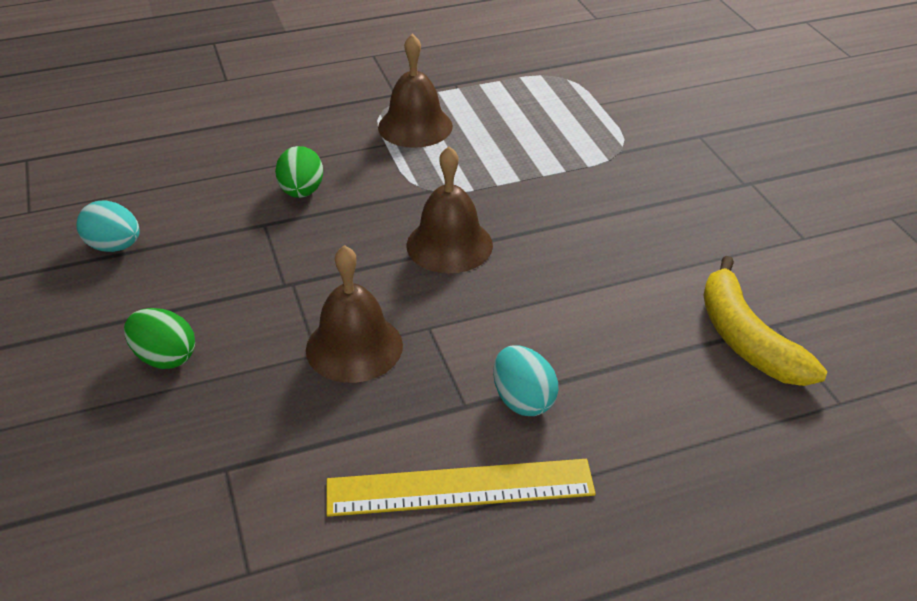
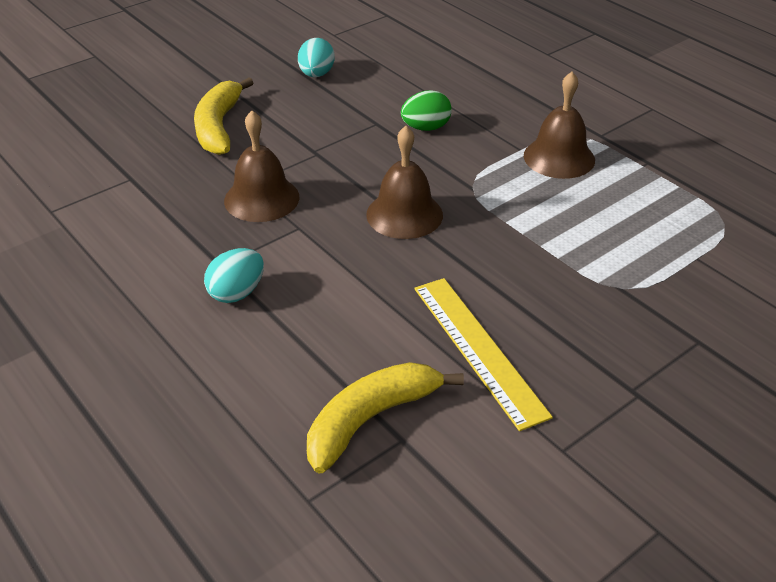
camera: 70 degrees right, 0 degrees up
green egg [124,308,195,369] -> yellow banana [194,78,253,155]
yellow ruler [327,459,596,517] -> yellow ruler moved to [414,278,553,431]

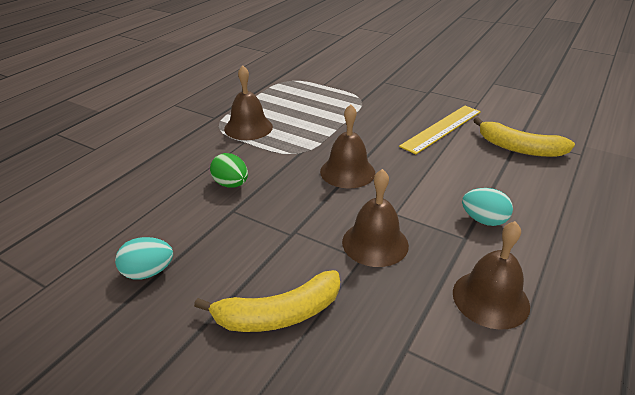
camera: 110 degrees left, 5 degrees down
none -> brown bell [453,221,530,330]

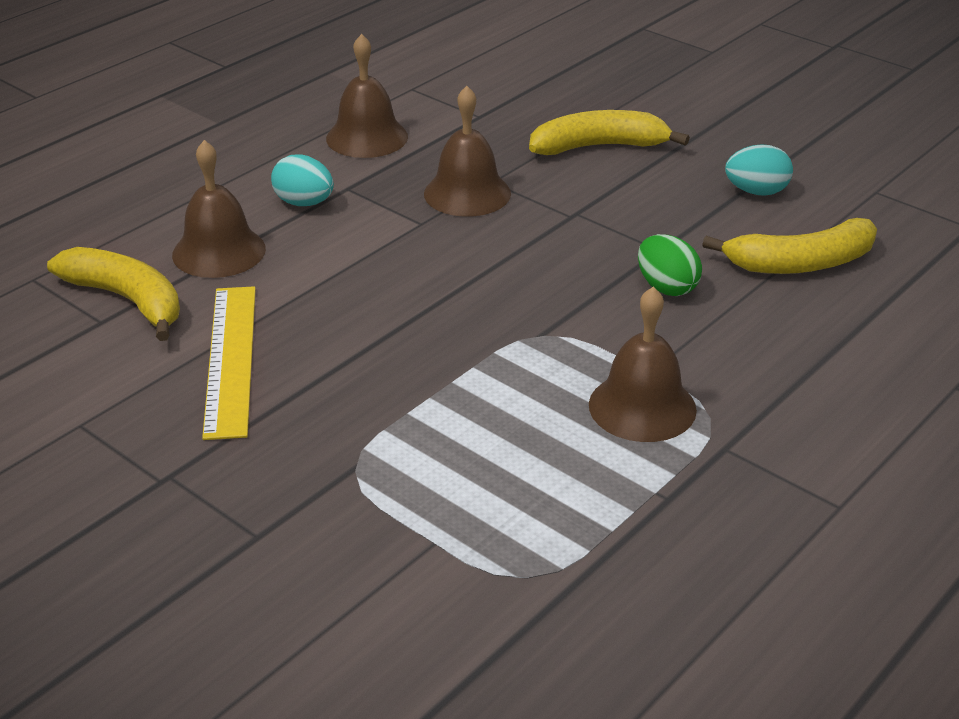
camera: 170 degrees left, 0 degrees up
brown bell [320,104,375,189] -> brown bell moved to [172,140,266,278]
yellow ruler [399,106,481,154] -> yellow ruler turned 60 degrees counterclockwise [202,286,256,440]
none -> yellow banana [702,218,877,274]

